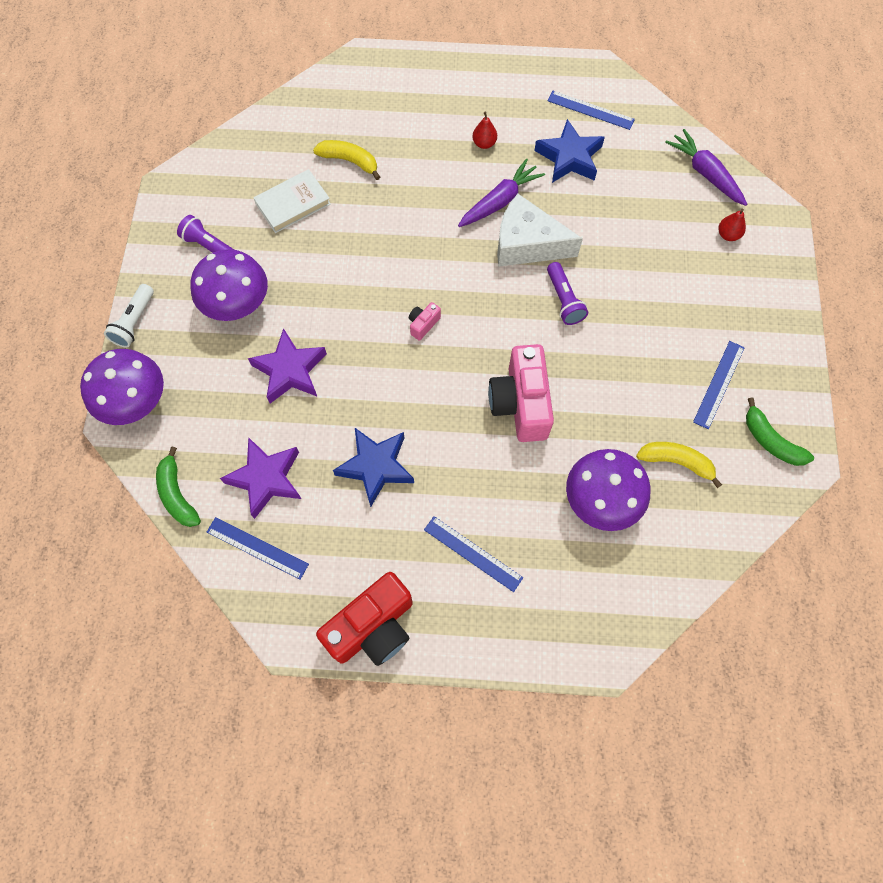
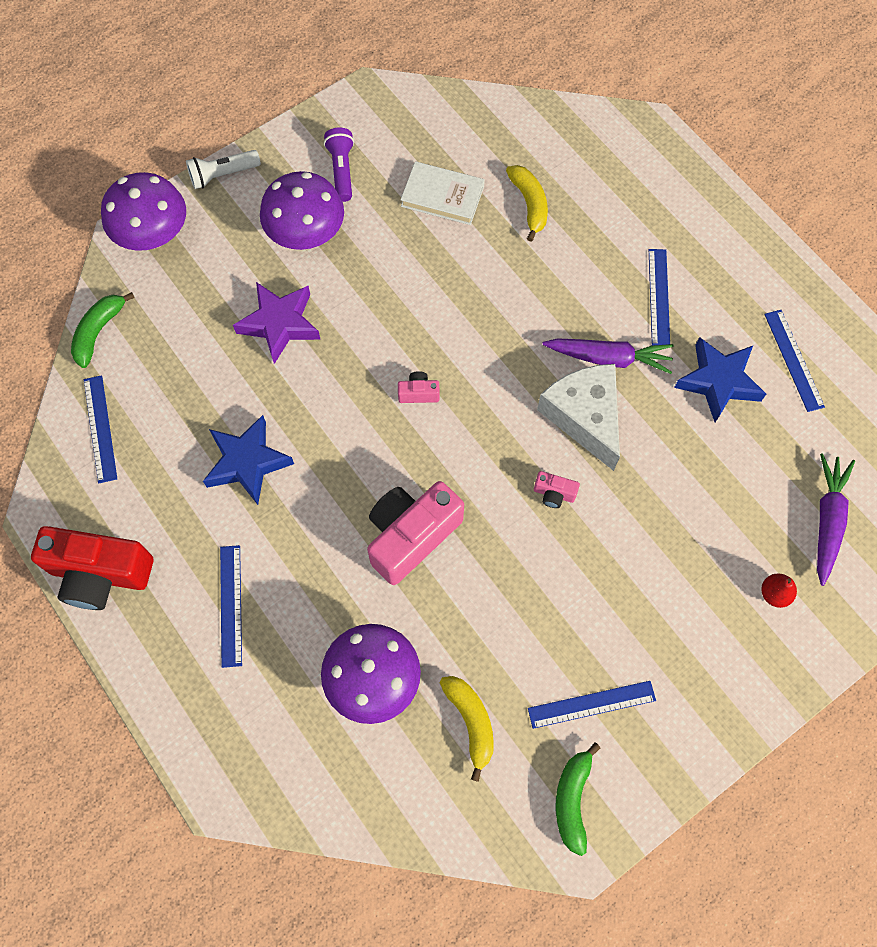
camera: 50 degrees right, 0 degrees up
purple star [220,437,301,519] -> none
red pear [472,111,497,149] -> blue ruler [649,249,670,346]
purple flashlight [547,262,588,325] -> pink camera [534,471,580,508]

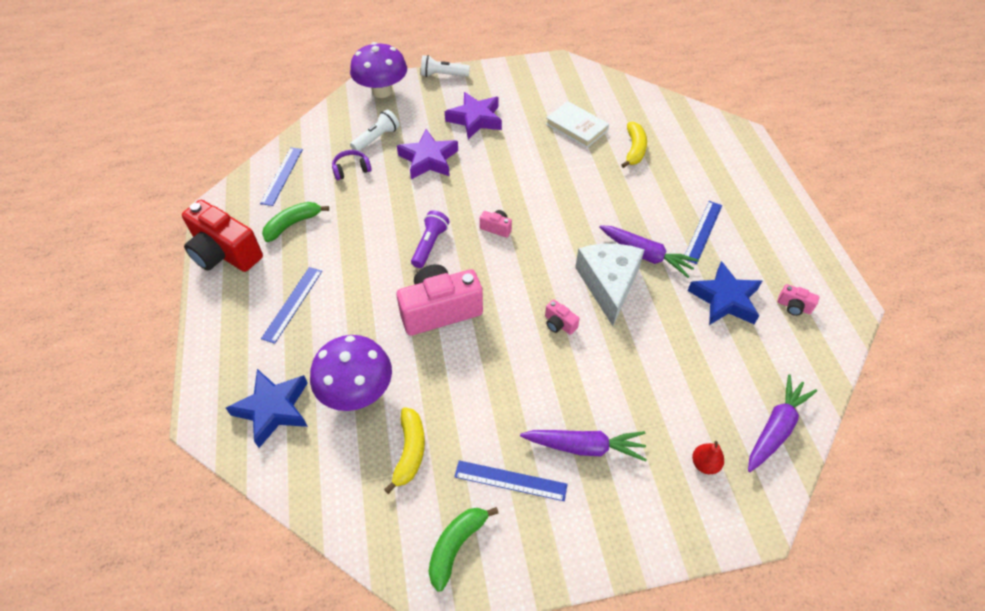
camera: 25 degrees right, 15 degrees down
green banana [71,292,135,368] -> green banana moved to [262,202,329,242]
blue star [203,415,294,505] -> blue star moved to [226,369,308,448]
purple mushroom [260,171,344,250] -> purple star [445,92,502,139]
purple flashlight [324,128,354,202] -> purple flashlight moved to [411,210,449,268]
blue ruler [764,310,825,412] -> pink camera [777,284,819,316]
none -> purple headphones [332,150,372,180]
none -> white flashlight [350,109,399,151]
none -> purple carrot [520,430,647,461]

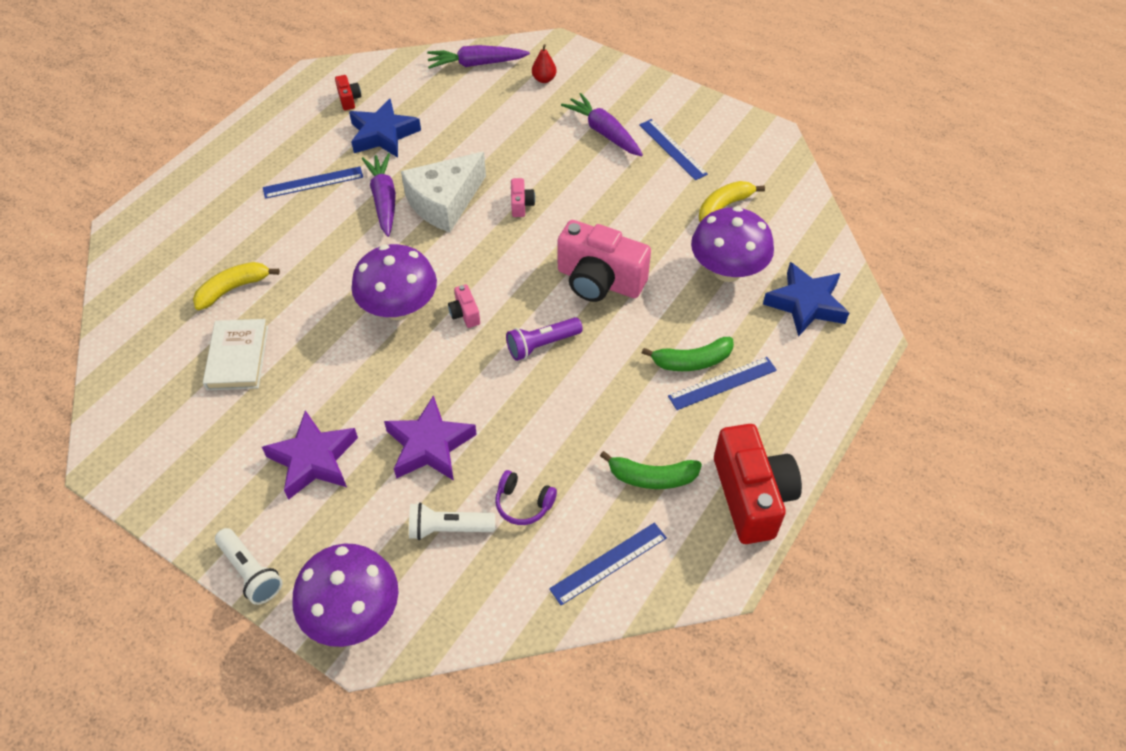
camera: 135 degrees left, 0 degrees up
green banana [428,507,499,592] -> green banana moved to [642,337,734,371]
pink camera [777,284,819,316] -> red camera [335,75,361,110]
none -> purple mushroom [352,244,437,320]

